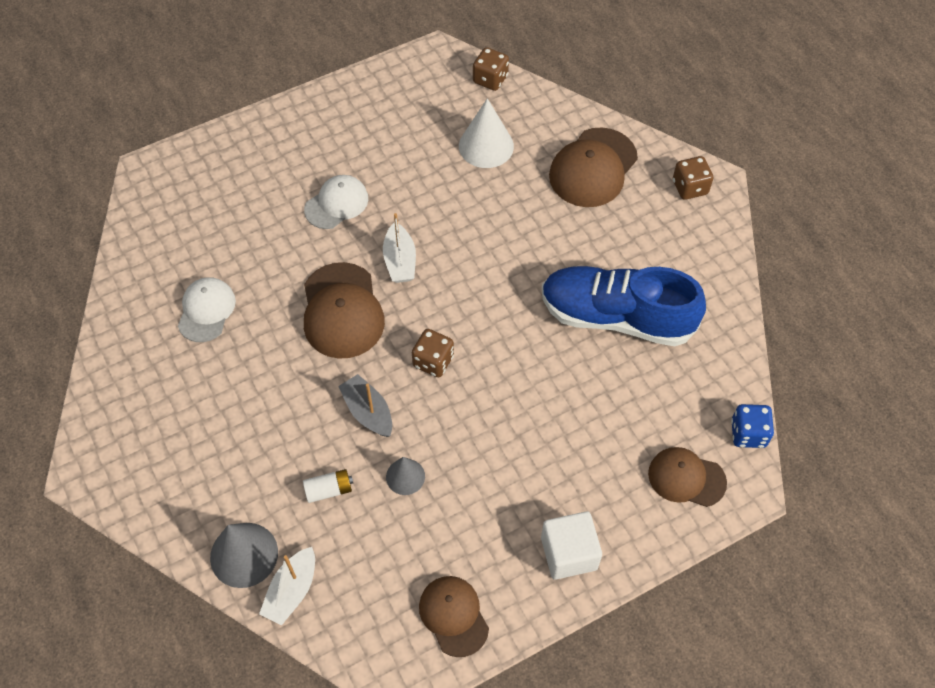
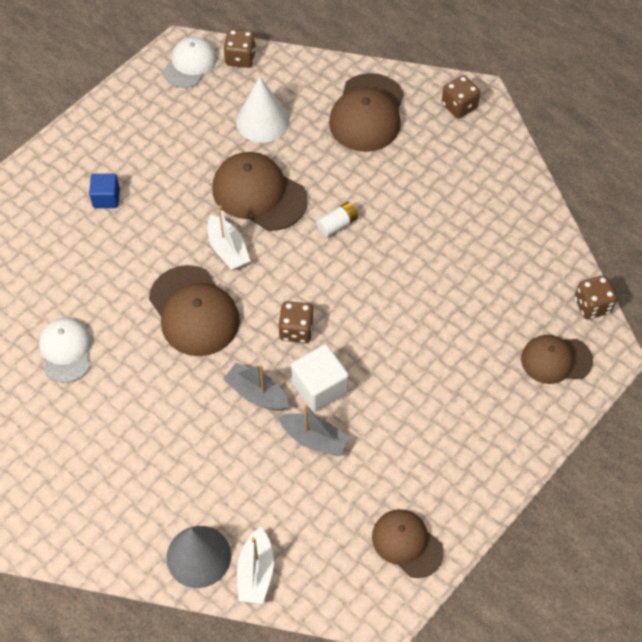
camera: 20 degrees left, 0 degrees up
white battery [303,469,353,503] -> white battery moved to [316,202,358,237]
white cap [304,175,368,229] -> white cap moved to [163,37,217,88]
grey cone [386,457,425,495] -> grey boat [279,404,350,456]
white cube [541,511,602,580] -> white cube moved to [291,344,349,412]
blue shoe [542,266,706,346] -> none
blue dice [731,404,774,448] -> brown dice [575,275,617,319]
none -> blue cube [89,174,120,208]
none -> brown cap [212,152,308,231]

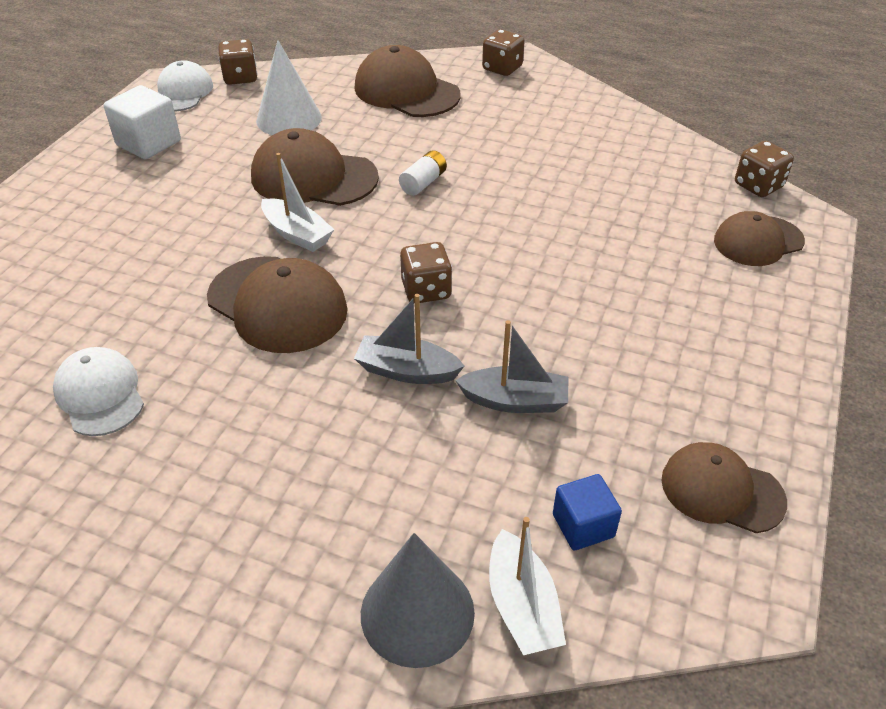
camera: 20 degrees left, 15 degrees down
blue cube [89,174,120,208] -> blue cube moved to [553,474,622,550]
white cube [291,344,349,412] -> white cube moved to [104,85,181,160]
brown cap [329,73,404,152] -> brown cap turned 135 degrees clockwise [355,45,460,117]

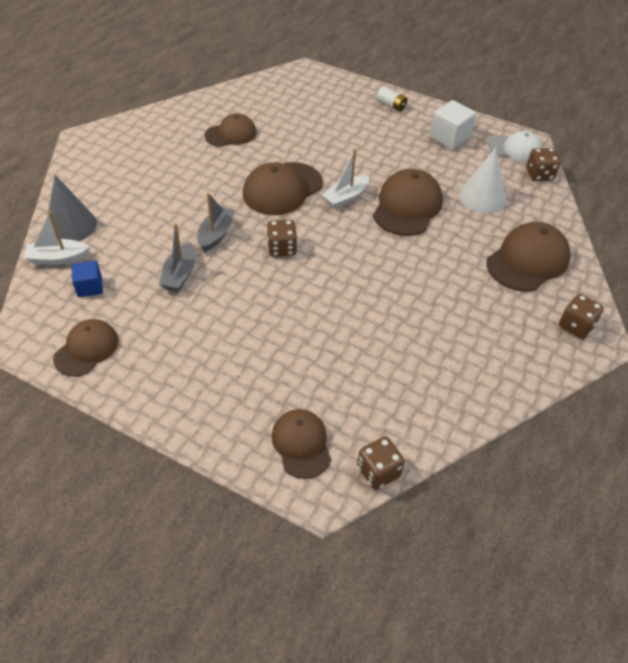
camera: 95 degrees right, 5 degrees up
white cap [53,347,144,436] -> brown cap [204,114,257,147]
white battery [399,150,447,196] -> white battery moved to [377,86,408,111]

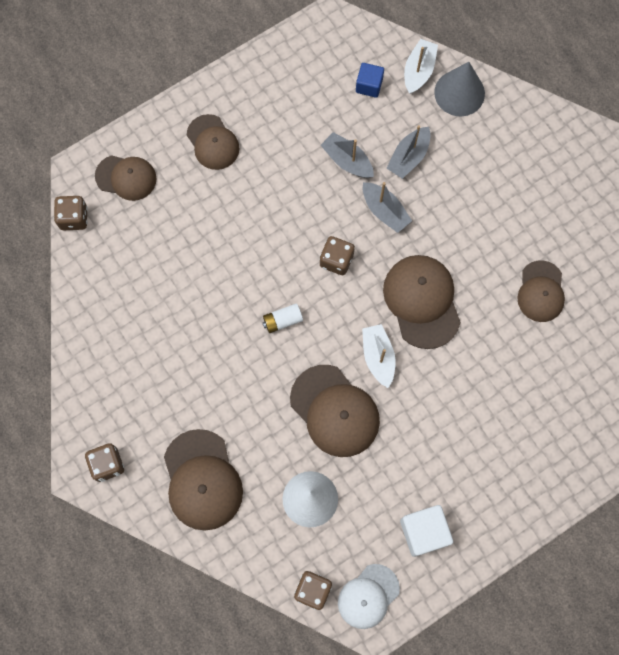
camera: 120 degrees right, 25 degrees up
brown cap [53,319,119,377] -> brown cap moved to [187,114,239,170]
white battery [377,86,408,111] -> white battery moved to [263,303,303,333]
none -> grey boat [386,125,431,179]

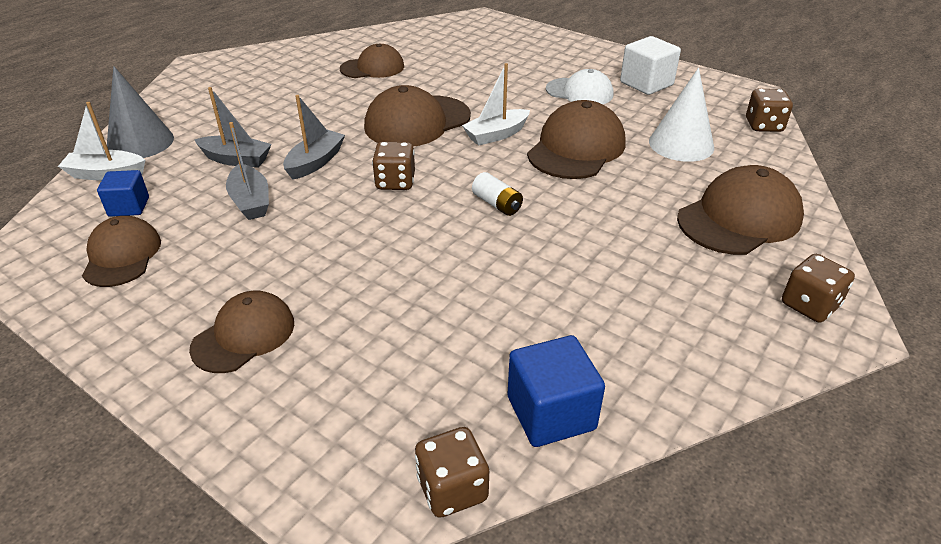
camera: 110 degrees left, 35 degrees down
brown cap [95,155,157,201] -> brown cap moved to [82,216,161,287]
grey boat [321,132,374,178] -> grey boat turned 45 degrees counterclockwise [226,122,269,220]
white cap [338,564,400,629] -> white cap moved to [546,69,614,104]
none -> blue cube [507,335,605,447]

